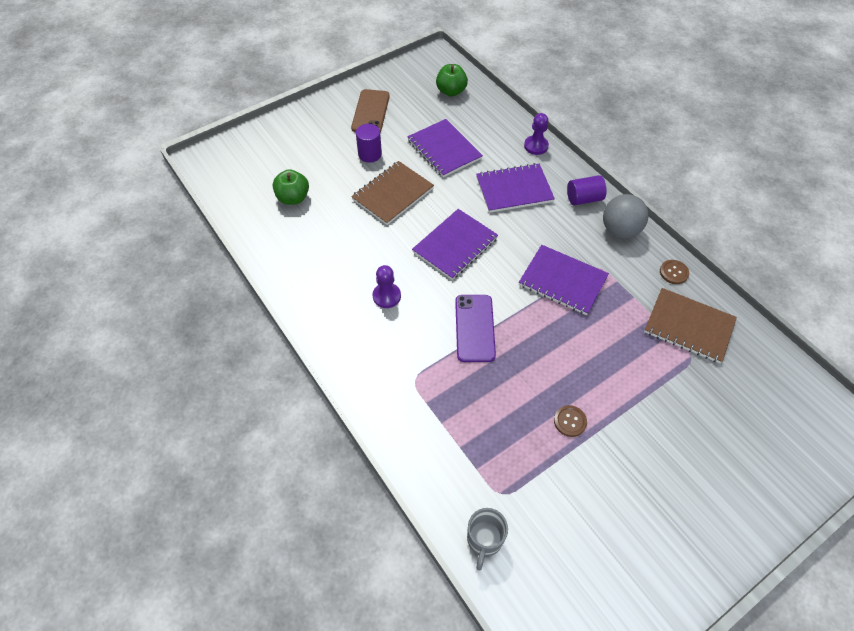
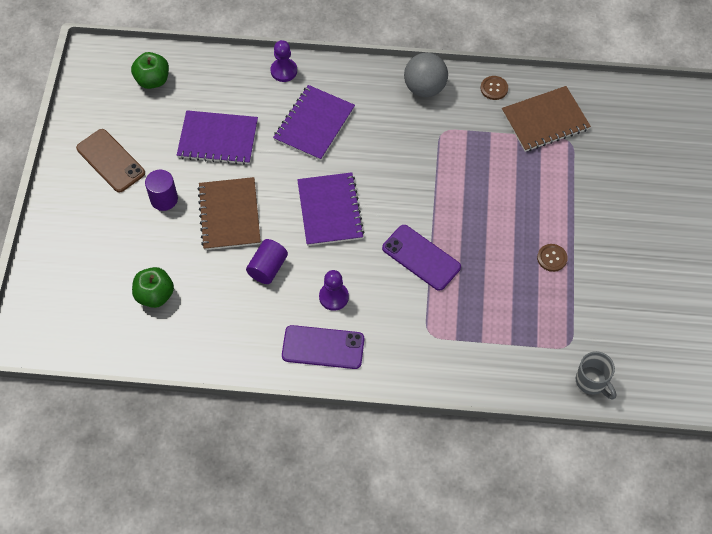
camera: 50 degrees left, 5 degrees up
purple notebook [519,245,609,315] -> none
purple cylinder [567,175,607,205] -> purple cylinder moved to [246,239,288,284]
none -> purple phone [282,325,364,369]

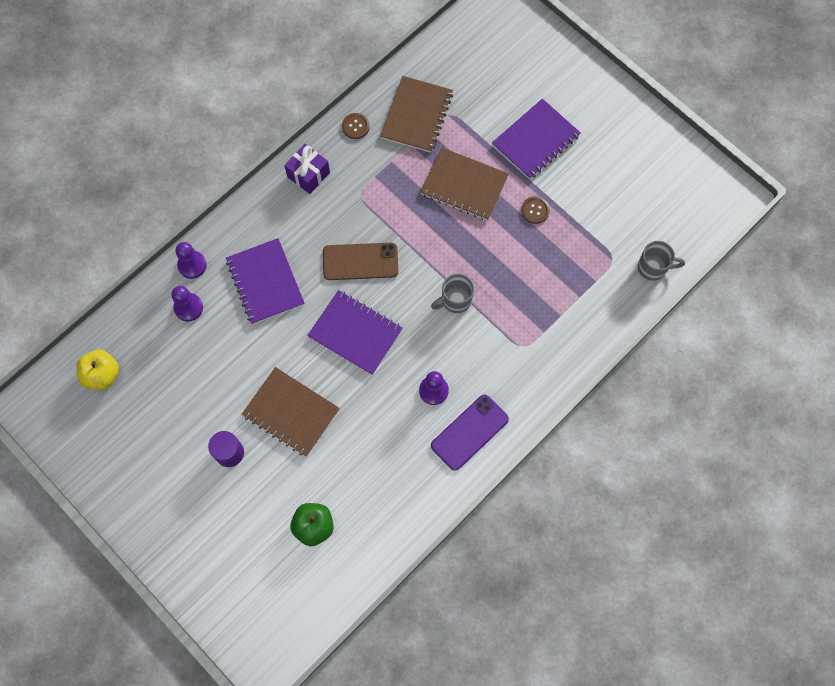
camera: 50 degrees left, 10 degrees up
brown phone [76,129,145,193] -> brown phone moved to [323,243,398,280]
green apple [131,52,169,89] -> yellow apple [76,349,119,390]
purple notebook [177,110,258,165] -> purple notebook moved to [492,99,581,179]
purple cylinder [246,239,288,284] -> none
purple phone [382,225,461,291] -> grey mug [431,274,474,313]
grey ball [404,53,448,97] -> purple gift [284,144,330,194]
none -> purple pawn [171,286,203,322]
none -> brown notebook [420,147,509,221]

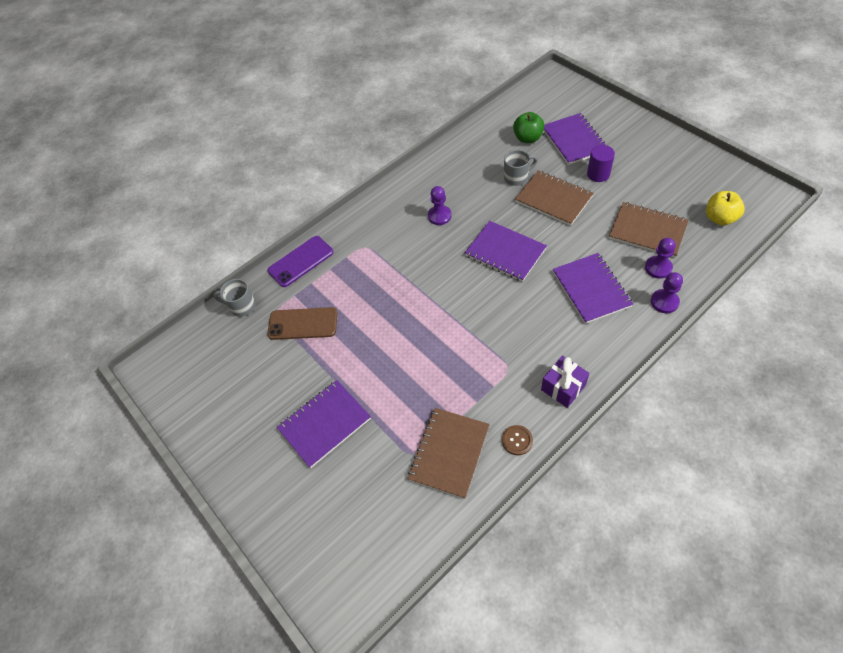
camera: 170 degrees left, 15 degrees down
brown phone [323,243,398,280] -> brown phone moved to [267,307,338,340]
brown notebook [420,147,509,221] -> brown notebook moved to [609,202,689,258]
grey mug [431,274,474,313] -> grey mug moved to [504,150,537,186]
purple phone [431,395,509,471] -> purple phone moved to [268,236,334,287]
brown button [521,196,550,224] -> none
none -> purple notebook [544,113,608,165]

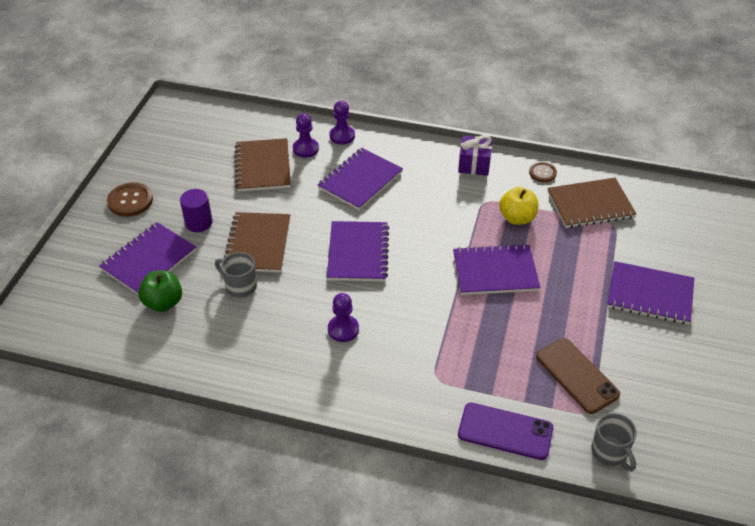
camera: 130 degrees left, 10 degrees down
yellow apple [706,191,745,226] -> yellow apple moved to [499,187,538,225]
none -> brown button [107,182,153,217]
none -> purple notebook [453,244,541,295]

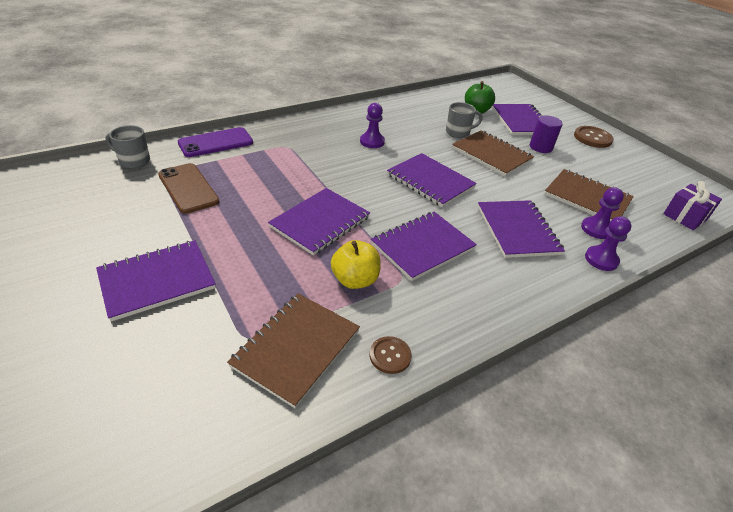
camera: 130 degrees right, 5 degrees down
purple gift [458,135,493,176] -> purple gift moved to [663,181,722,230]
brown phone [536,338,620,414] -> brown phone turned 45 degrees clockwise [158,163,220,214]
none -> purple notebook [371,212,477,281]

